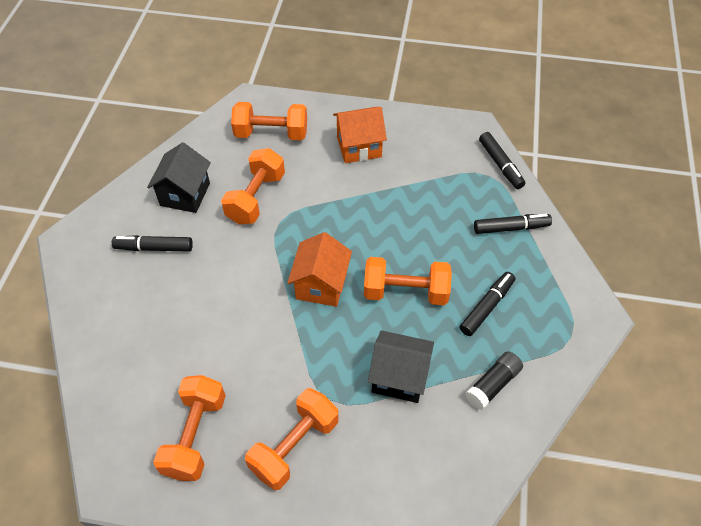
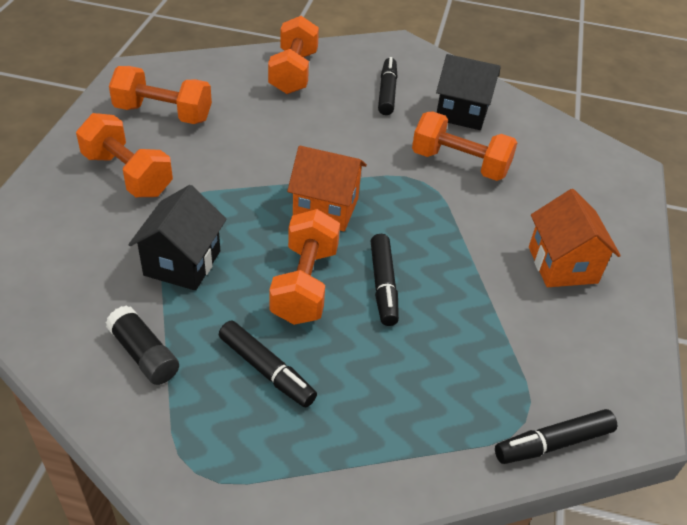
camera: 90 degrees right, 10 degrees down
orange dumbbell [231,102,307,140] -> orange dumbbell moved to [268,16,319,94]
black marker [474,214,552,234] -> black marker moved to [371,234,399,326]

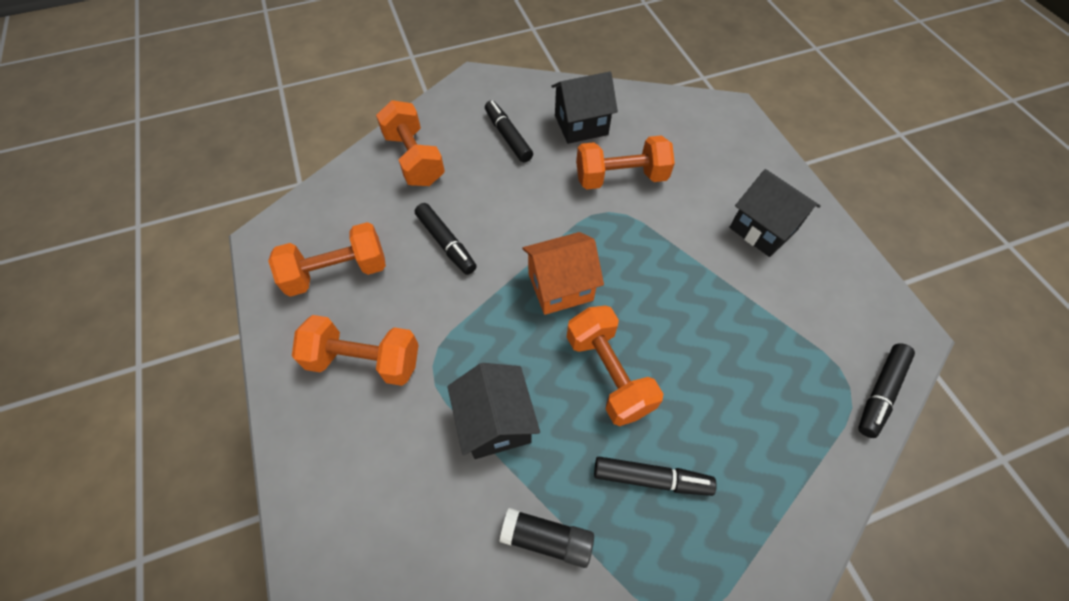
camera: 30 degrees left, 15 degrees up
black marker [371,234,399,326] -> black marker moved to [415,203,477,275]
orange house [529,189,621,287] -> black house [729,169,821,257]

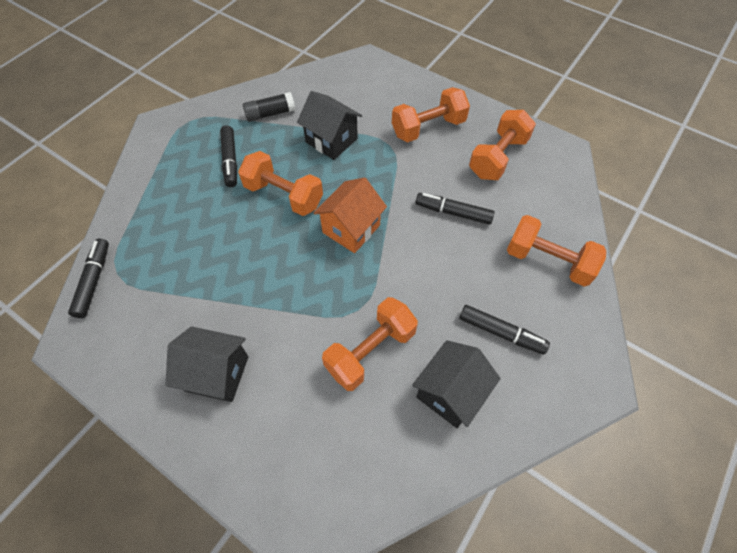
camera: 145 degrees right, 0 degrees up
black marker [594,457,717,496] -> black marker turned 75 degrees counterclockwise [220,126,237,187]

